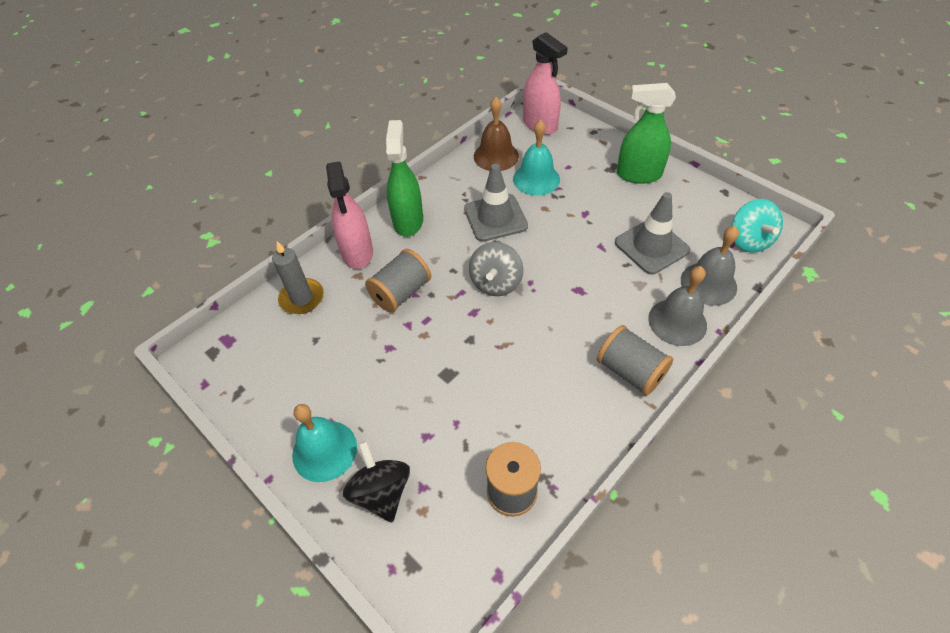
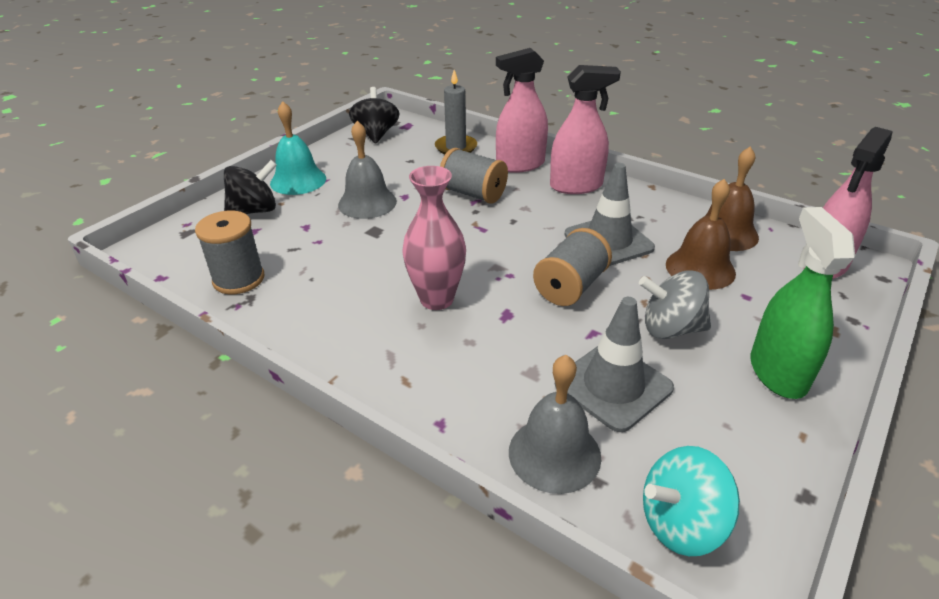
camera: 80 degrees right, 15 degrees down
green spray bottle [386,120,423,237] -> pink spray bottle [550,65,621,194]
grey spinning top [469,242,524,296] -> grey spinning top moved to [639,270,711,339]
turquoise bell [513,119,560,196] -> brown bell [666,179,736,290]
grey spool [597,325,673,396] -> grey spool moved to [533,228,612,306]
grey bell [648,266,707,346] -> grey bell moved to [338,121,397,219]
none -> black spinning top [349,87,400,144]
none -> pink vase [402,166,466,310]

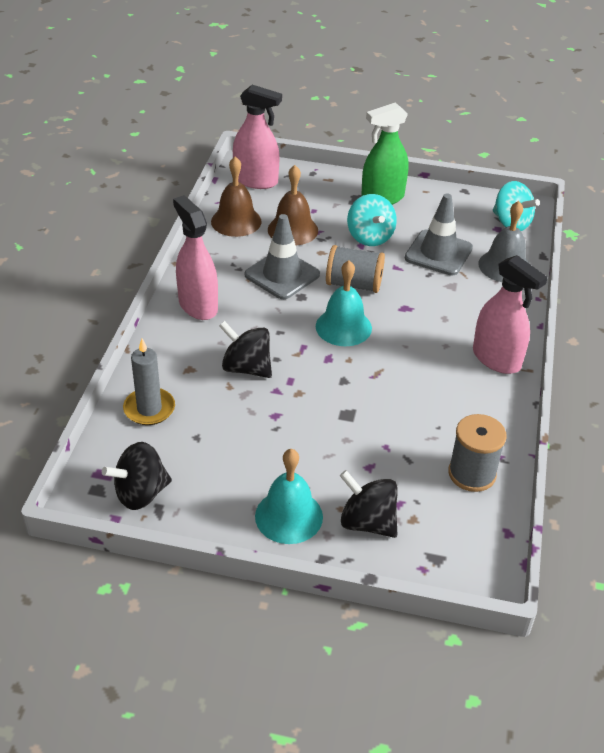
camera: 115 degrees left, 5 degrees up
grey bell [338,121,397,219] -> none
pink vase [402,166,466,310] -> none
grey spool [440,148,508,204] -> black spinning top [219,321,272,378]
pink spray bottle [496,48,548,173] -> pink spray bottle moved to [473,255,548,374]
grey spinning top [639,270,711,339] -> turquoise spinning top [347,194,397,246]
none -> turquoise bell [316,260,372,346]

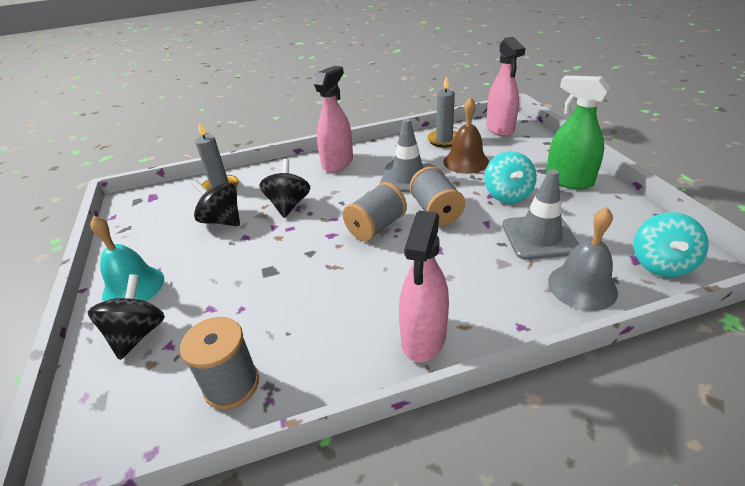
camera: 65 degrees right, 5 degrees down
black spinning top [102,442,172,510] -> black spinning top moved to [191,179,240,226]
brown bell [211,156,262,237] -> grey candle [427,76,457,147]
turquoise bell [316,260,372,346] -> grey spool [343,182,407,242]
turquoise spinning top [347,194,397,246] -> turquoise spinning top turned 45 degrees counterclockwise [484,151,537,203]

